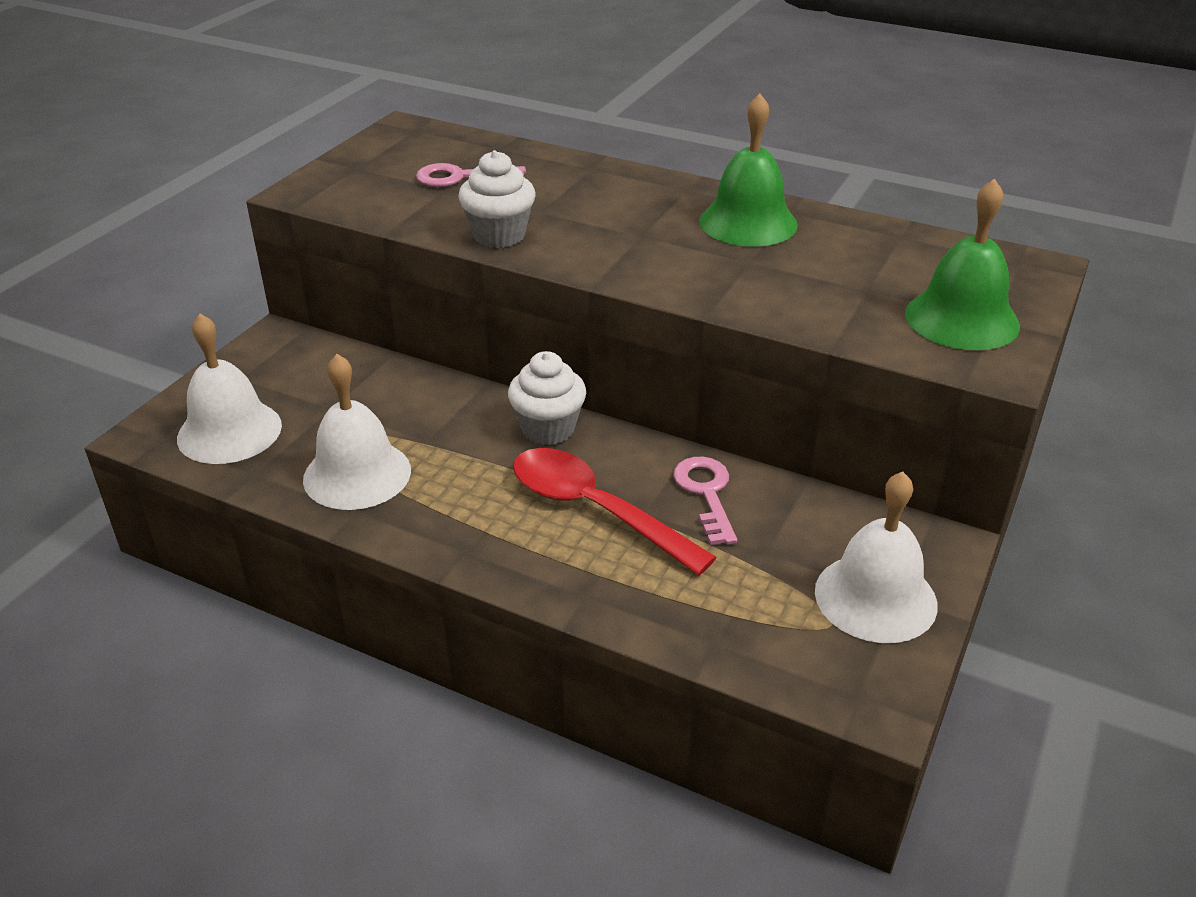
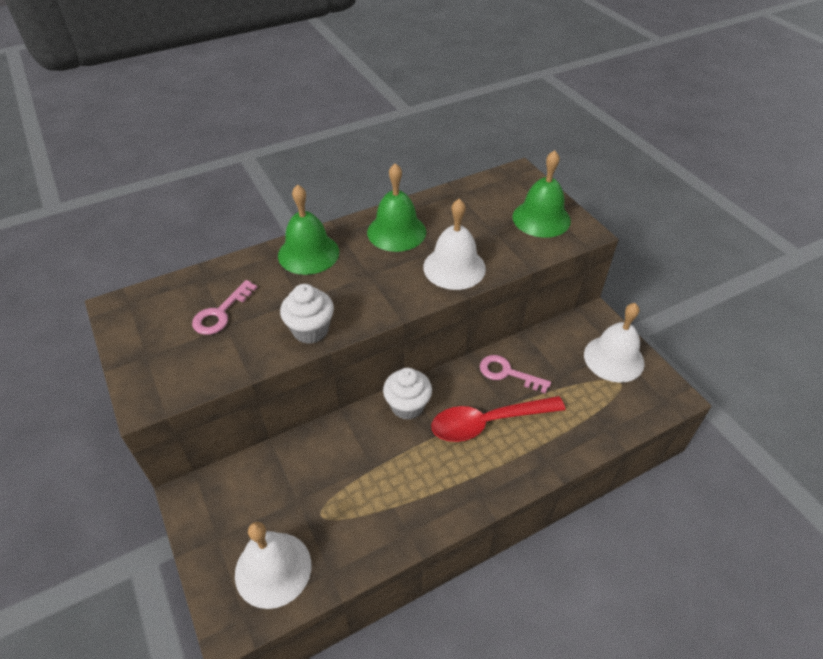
camera: 55 degrees left, 10 degrees up
white bell [303,354,411,510] -> white bell moved to [423,199,486,290]
none -> green bell [278,184,339,275]

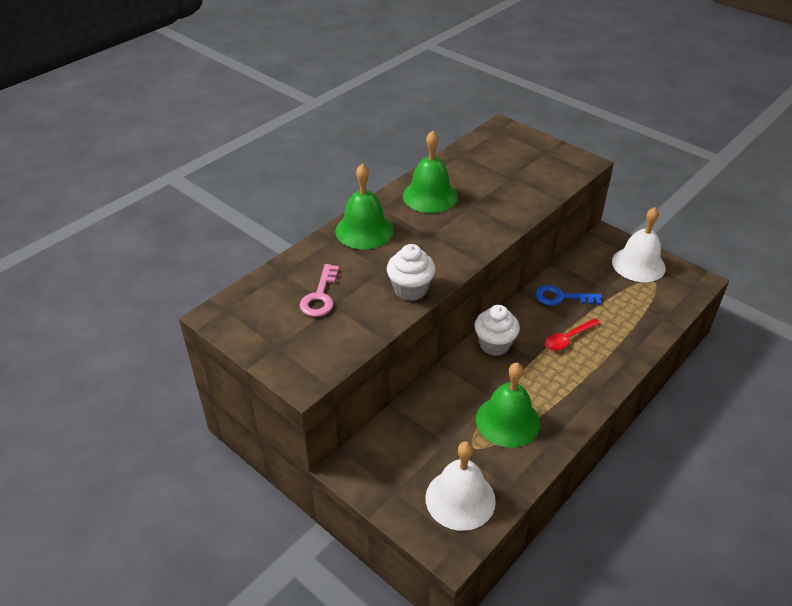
camera: 20 degrees left, 5 degrees down
white bell [423,199,486,290] -> none
red spoon [431,396,565,442] -> red spoon [545,318,601,351], size x0.57
pink key [480,355,551,394] -> blue key [535,285,602,306]
green bell [512,150,571,238] -> green bell moved to [476,363,540,448]

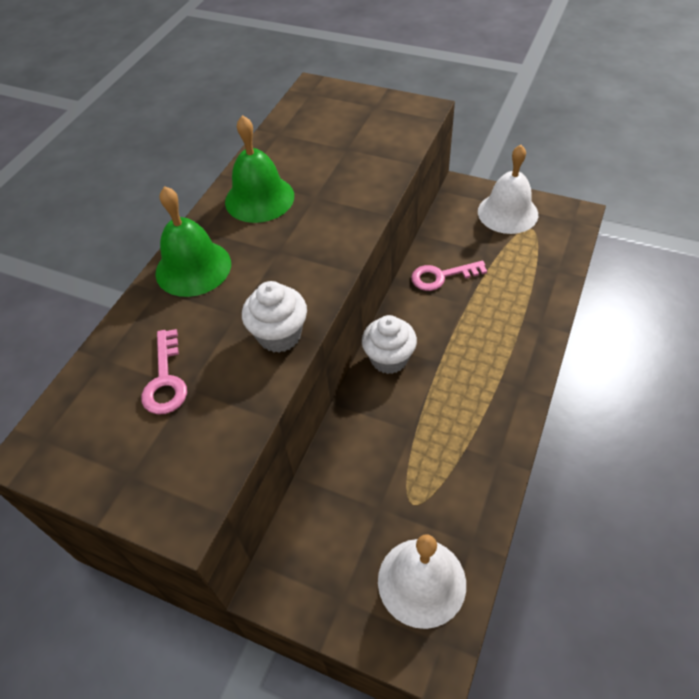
camera: 15 degrees left, 10 degrees up
green bell [476,363,540,448] -> none
blue key [535,285,602,306] -> pink key [411,261,487,291]
red spoon [545,318,601,351] -> none

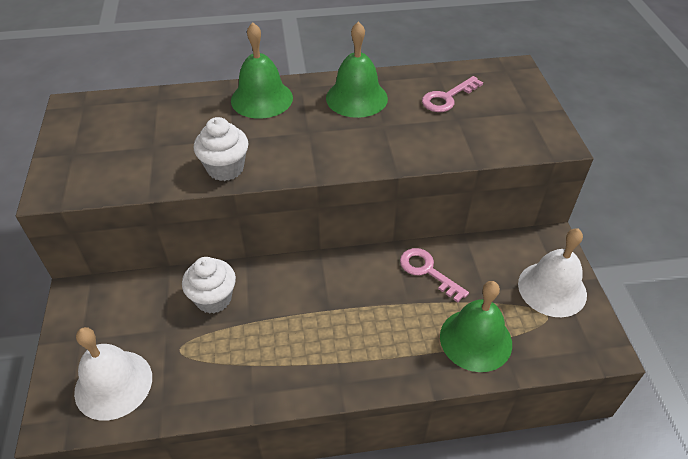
camera: 55 degrees right, 5 degrees down
pink key [141,329,187,415] -> pink key moved to [422,76,483,112]
white cupcake [362,315,417,374] -> white cupcake moved to [182,257,236,314]
none -> green bell [440,281,512,372]

